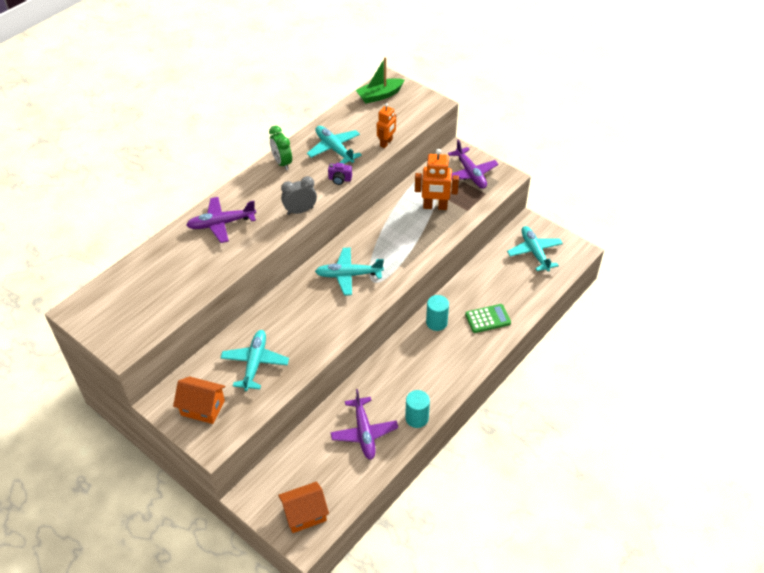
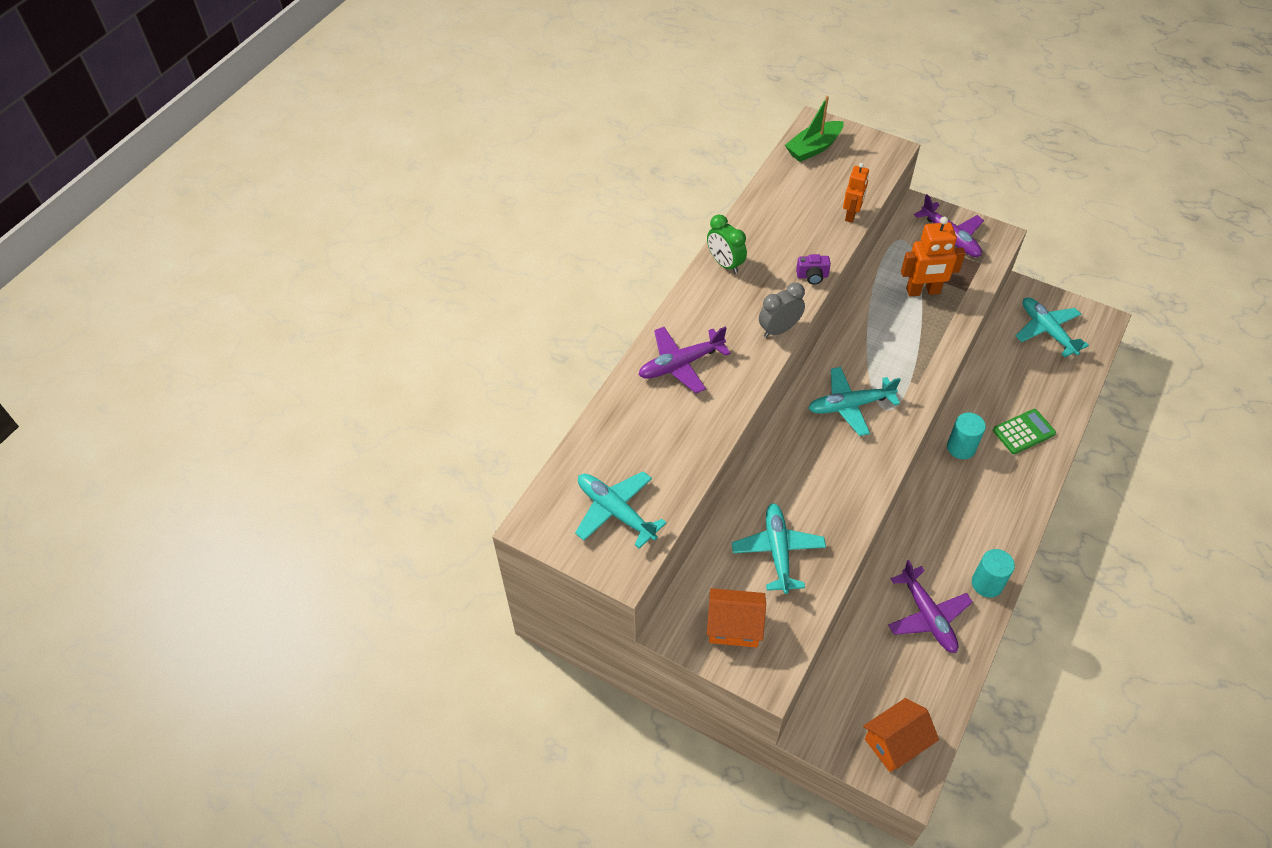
camera: 10 degrees left, 5 degrees up
turquoise plane [307,126,362,164] -> turquoise plane moved to [575,471,667,549]

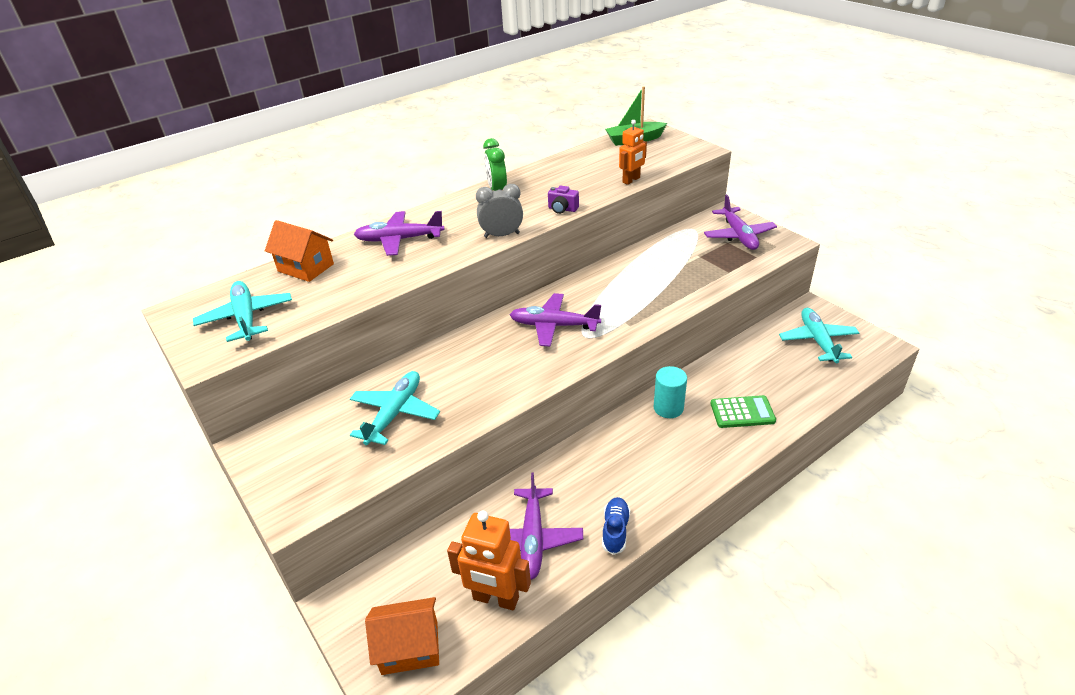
camera: 25 degrees right, 15 degrees down
orange house [707,588,766,647] -> orange house moved to [265,220,334,282]
turquoise plane [808,367,901,436] -> purple plane [510,293,601,347]
orange robot [901,217,965,296] -> orange robot moved to [447,511,531,611]
turquoise cylinder [972,549,1015,598] -> blue shoe [602,497,630,555]

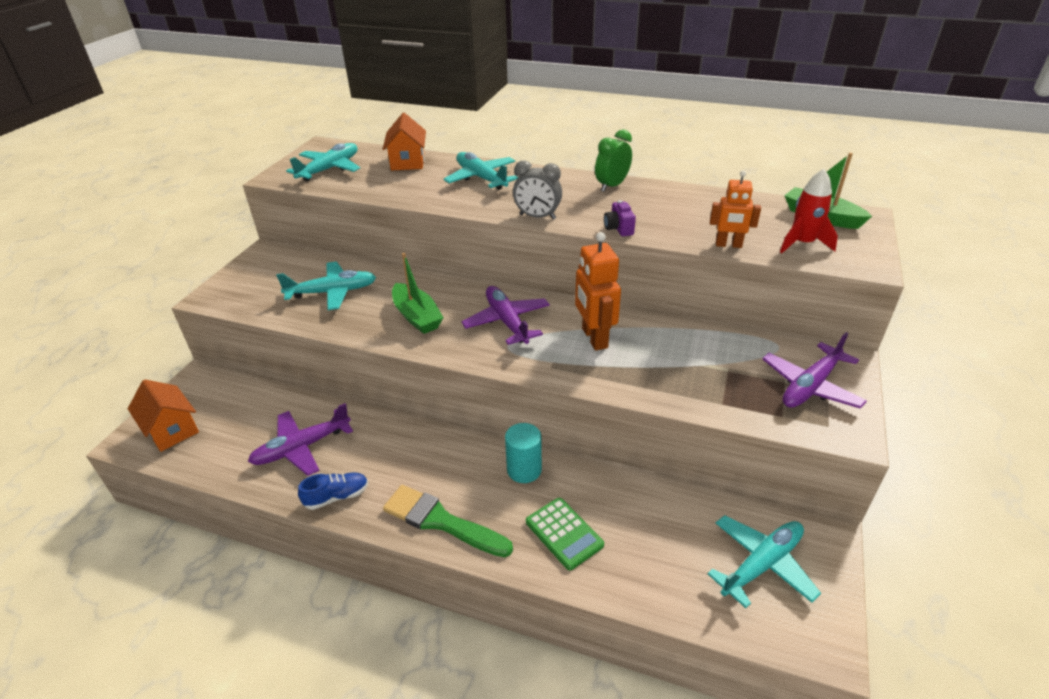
camera: 55 degrees right, 0 degrees up
purple plane [354,211,444,256] -> turquoise plane [444,152,518,190]
orange robot [447,511,531,611] -> orange robot moved to [575,232,621,351]
grey clock [476,184,523,238] -> grey clock turned 150 degrees clockwise [513,160,562,220]
none -> green brush [383,485,513,557]
none -> green boat [392,253,444,334]
none -> red rocket [780,169,838,253]

